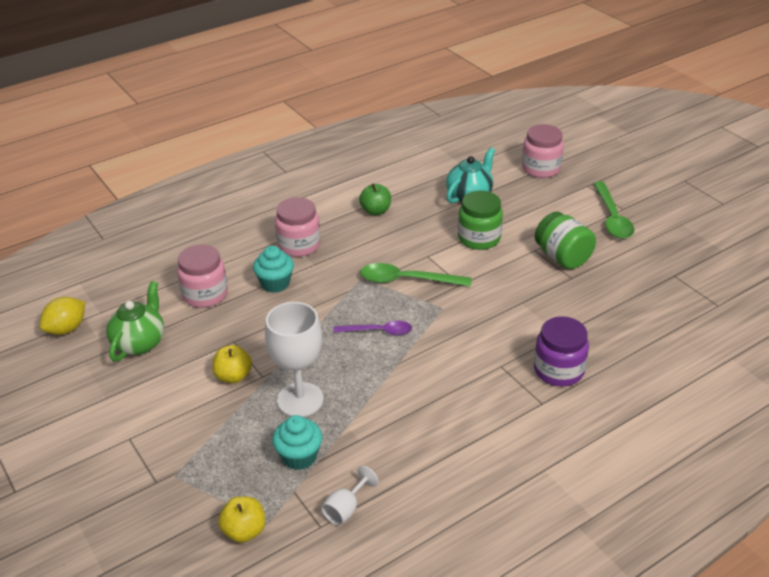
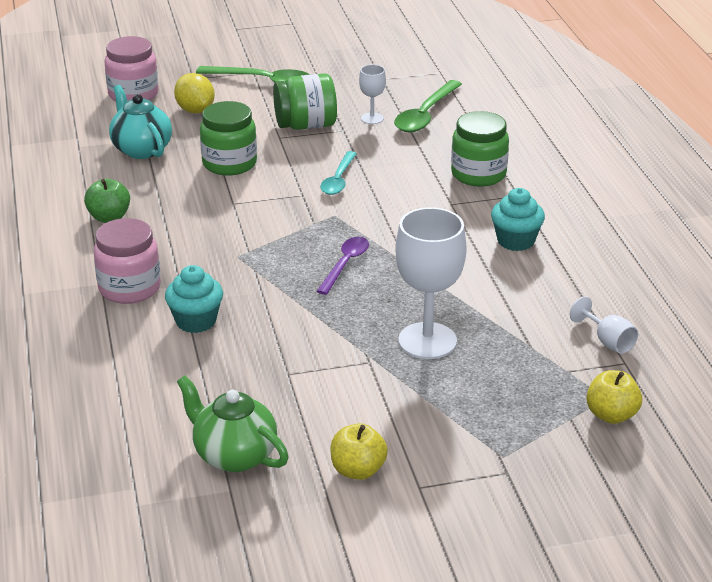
camera: 70 degrees left, 5 degrees down
yellow lemon [40,297,85,335] -> yellow lemon moved to [174,73,215,114]
pink jar [177,244,228,308] -> none
yellow apple [212,345,252,383] -> yellow apple moved to [330,423,388,480]
turquoise cupcake [272,415,322,470] -> turquoise cupcake moved to [491,188,545,251]
green spoon [360,263,471,287] -> green spoon moved to [394,80,462,133]
purple jar [534,316,589,386] -> green jar [451,111,509,187]
none -> turquoise spoon [320,151,357,195]
none -> white goblet [359,64,386,124]

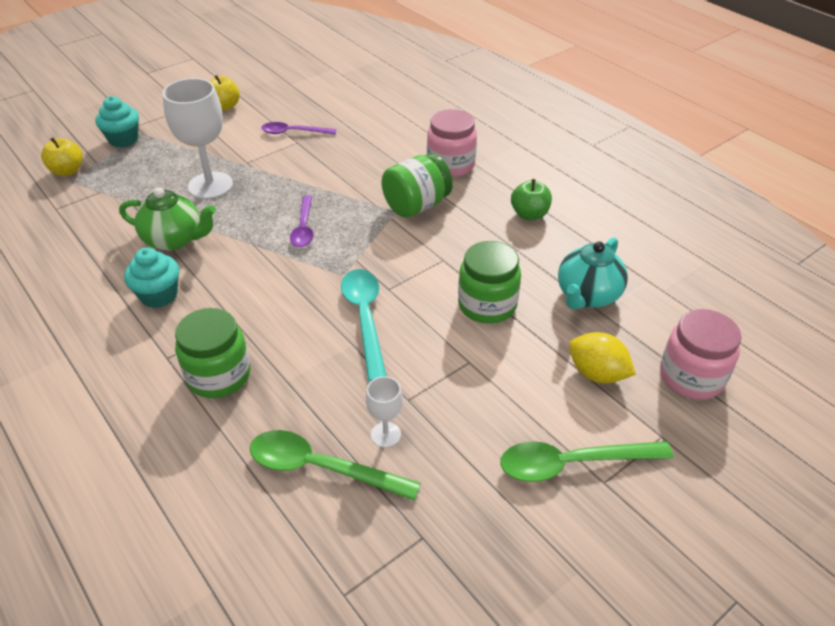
camera: 155 degrees right, 10 degrees up
turquoise teapot [109,85,172,159] -> turquoise teapot turned 90 degrees clockwise [558,237,628,310]
turquoise cupcake [165,265,223,333] -> turquoise cupcake moved to [95,96,139,147]
green teapot [177,376,289,472] -> green teapot moved to [119,188,216,251]
green jar [273,73,337,130] -> green jar moved to [381,153,453,218]
turquoise spoon [320,151,357,195] -> turquoise spoon [341,269,387,382], size x1.50
green spoon [394,80,462,133] -> green spoon turned 75 degrees counterclockwise [250,430,421,501]
white goblet [570,296,638,354] -> none
none -> purple spoon [261,122,336,134]

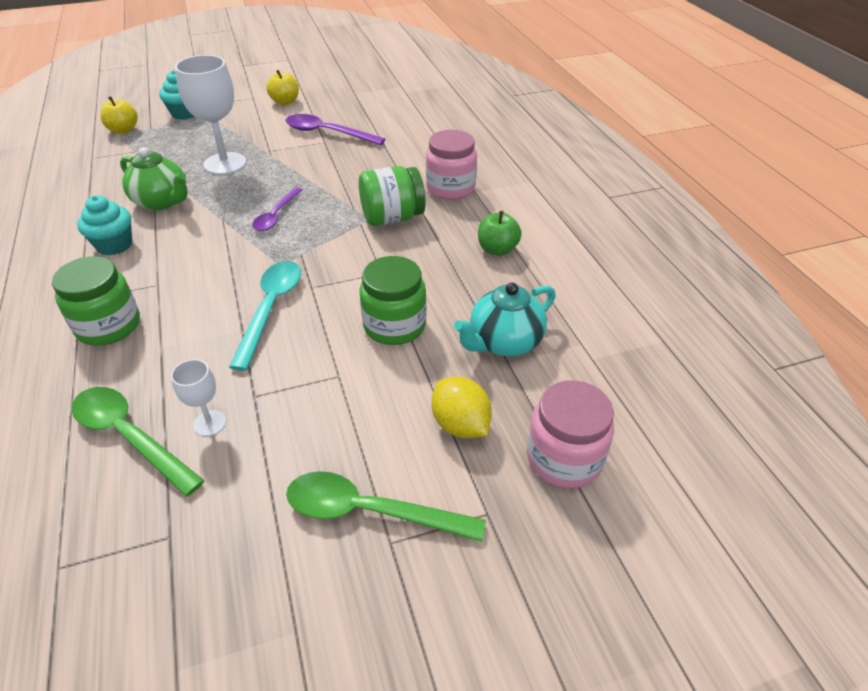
camera: 20 degrees right, 0 degrees up
purple spoon [261,122,336,134] -> purple spoon [286,114,385,146], size x1.50

